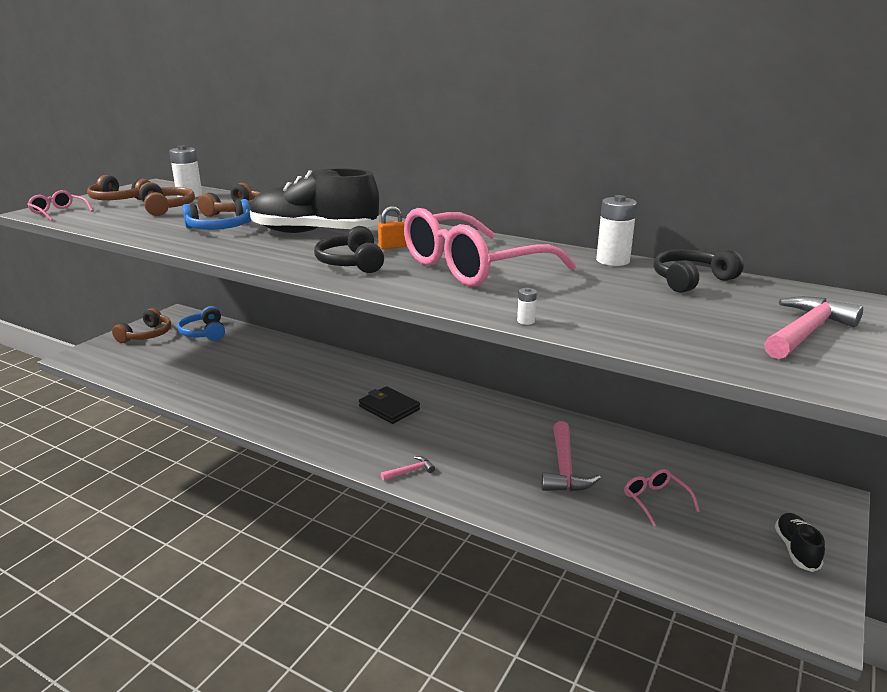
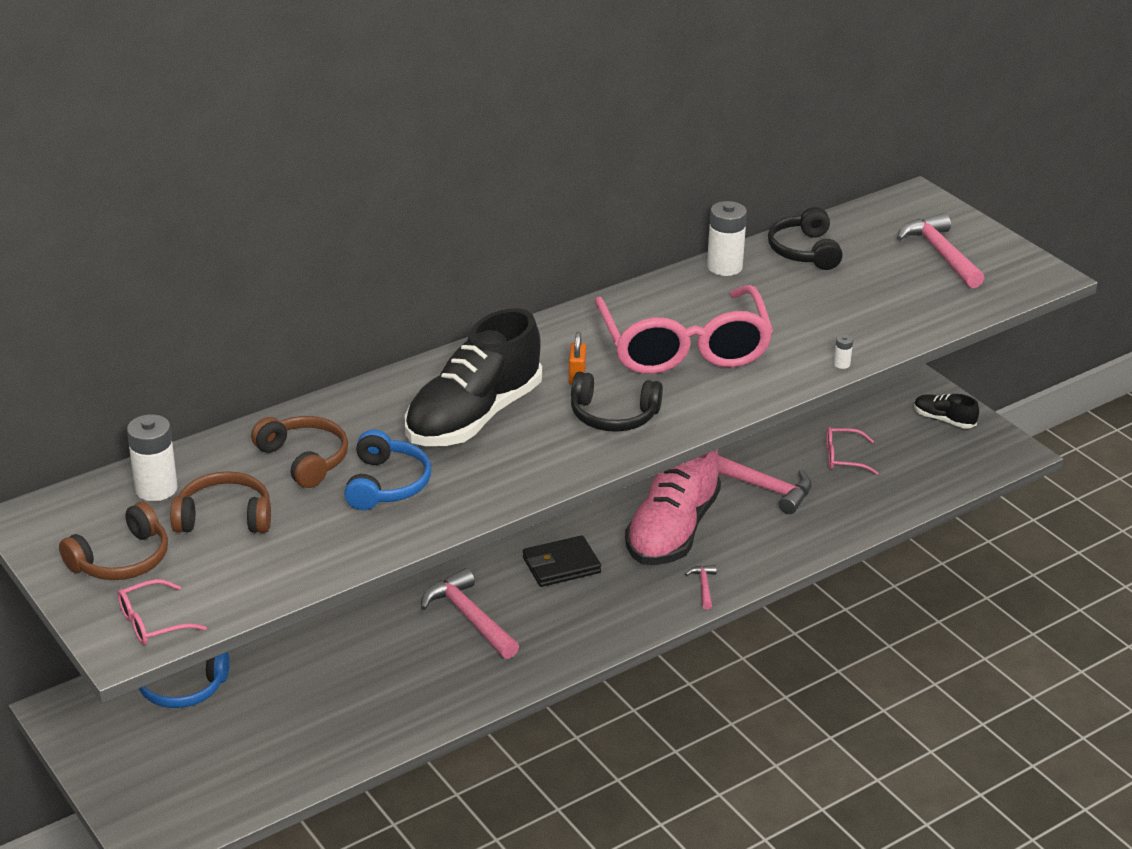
camera: 65 degrees left, 10 degrees up
brown headphones [112,308,171,343] -> none
none -> pink hammer [421,568,519,659]
none -> pink shoe [625,449,721,565]

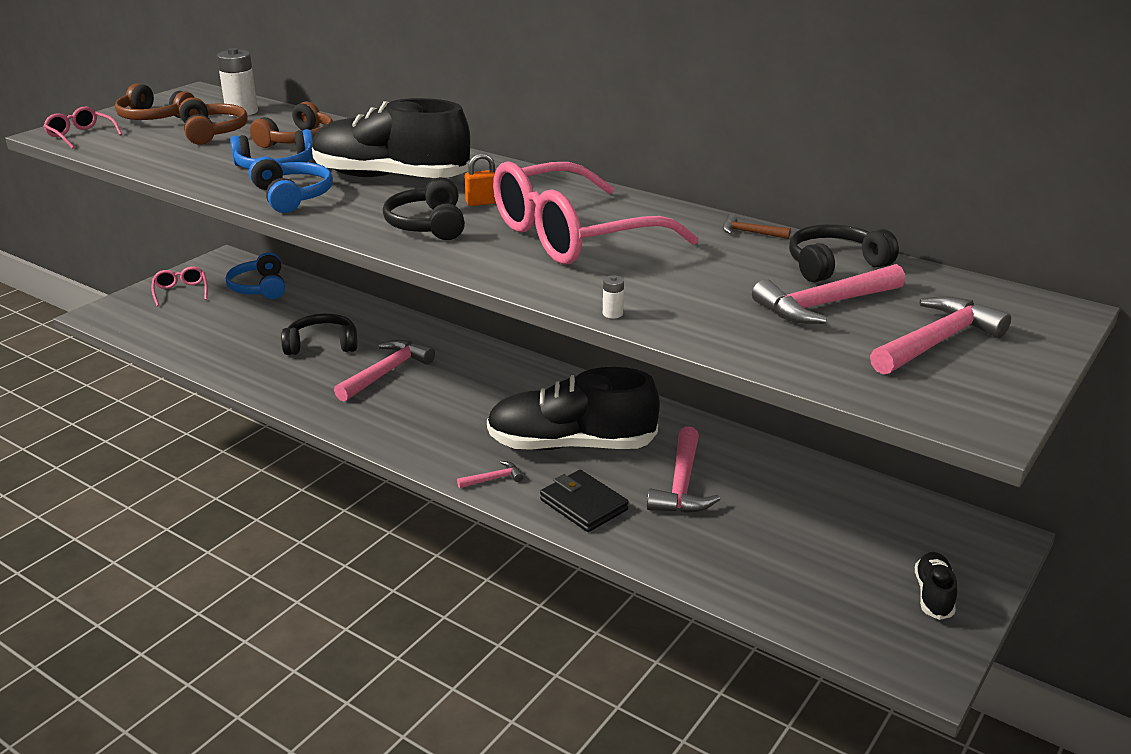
camera: 70 degrees right, 5 degrees down
black wallet [523,535,601,587] -> black wallet moved to [540,470,629,532]
pink shoe [625,449,721,565] -> black shoe [487,367,660,450]
white battery [707,201,747,276] -> brown hammer [723,214,791,239]
pink glasses [826,427,879,475] -> pink glasses moved to [151,267,208,307]
none -> blue headphones [249,157,333,213]
none -> black headphones [281,314,358,355]
none -> pink hammer [752,264,905,324]

